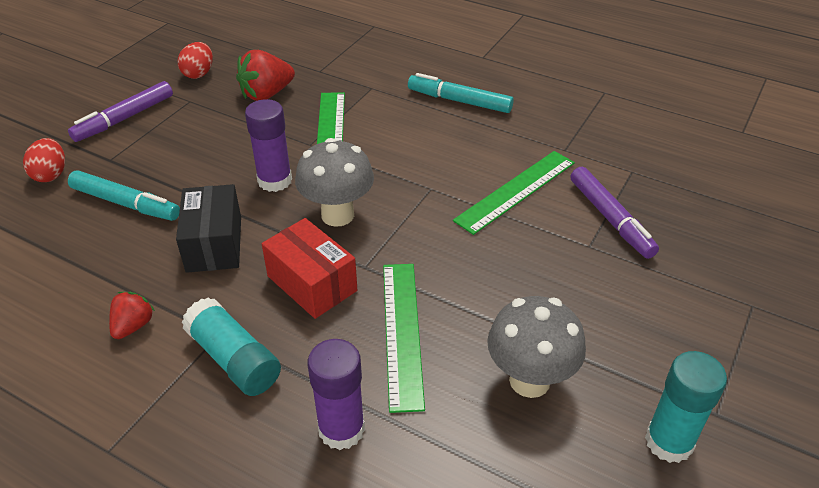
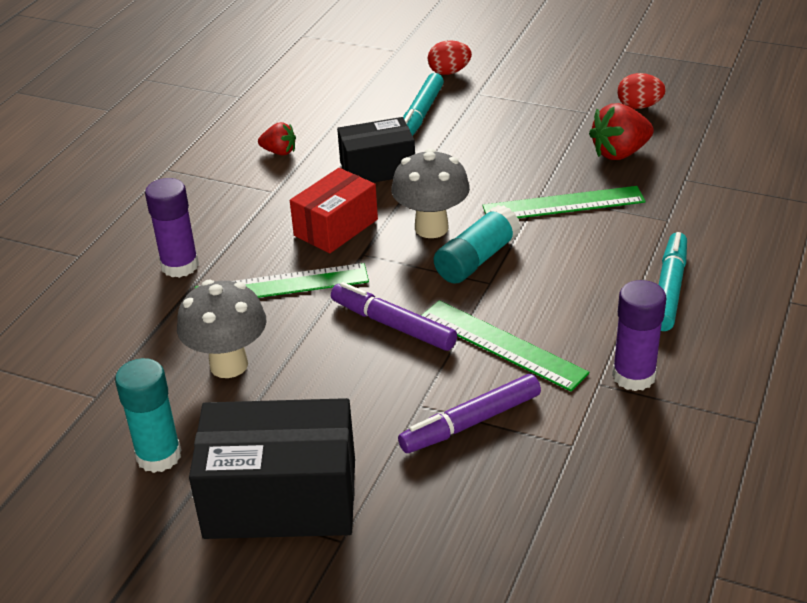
camera: 85 degrees right, 5 degrees down
purple marker [68,81,173,142] -> purple marker moved to [331,282,457,351]
turquoise glue stick [181,297,281,396] -> turquoise glue stick moved to [434,205,521,284]
red strawberry [236,50,295,101] -> red strawberry turned 75 degrees counterclockwise [589,103,654,160]
purple glue stick [245,99,292,192] -> purple glue stick moved to [612,280,666,391]
none -> black box [189,398,355,539]

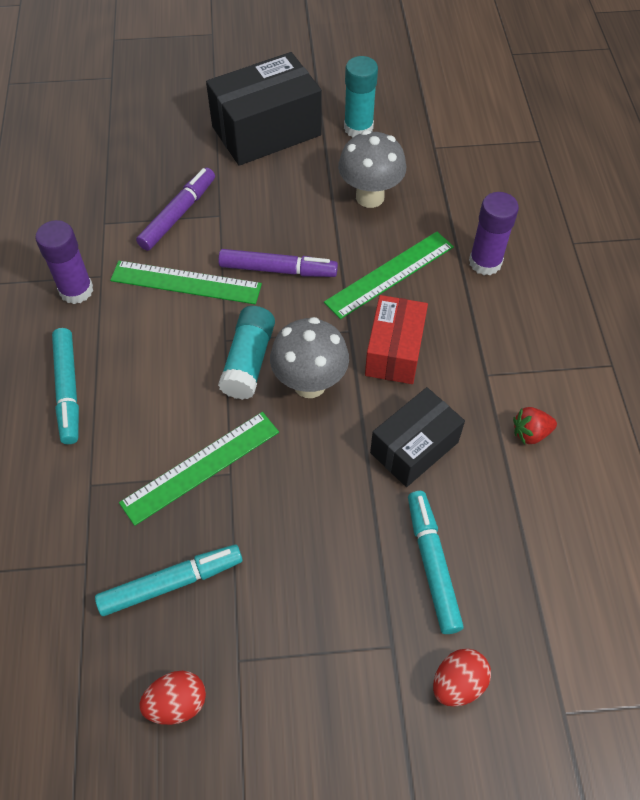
camera: 150 degrees right, 20 degrees up
red strawberry [589,103,654,160] -> turquoise marker [95,544,243,616]

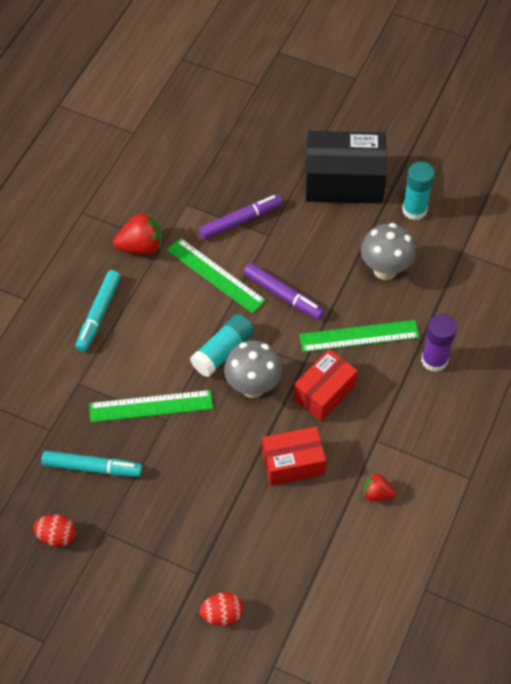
camera: 30 degrees right, 0 degrees up
purple glue stick [35,220,93,304] -> red strawberry [113,212,162,255]
black box [370,387,465,487] -> red box [262,427,326,486]
turquoise marker [408,491,464,634] -> none

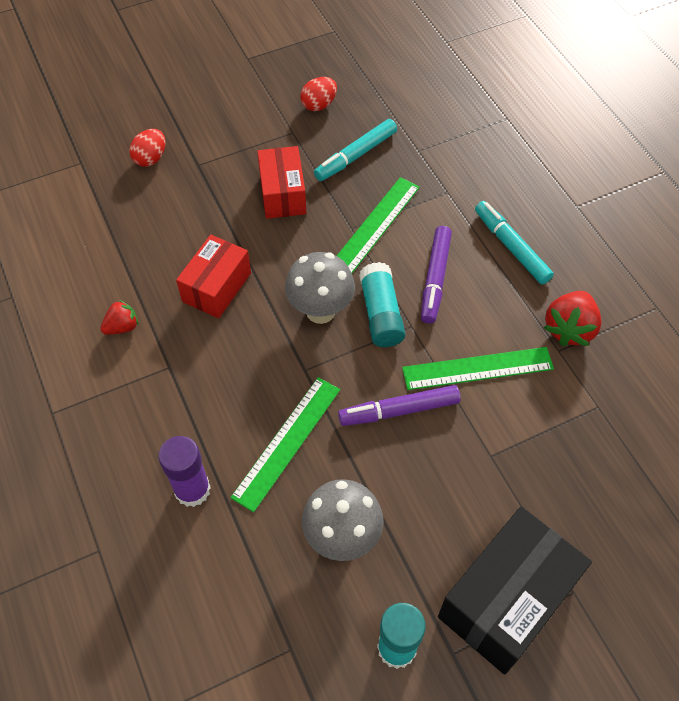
camera: 130 degrees right, 0 degrees up
purple marker [199,194,282,240] -> purple marker moved to [421,226,452,324]
red box [293,349,358,421] -> red box moved to [257,146,306,219]

